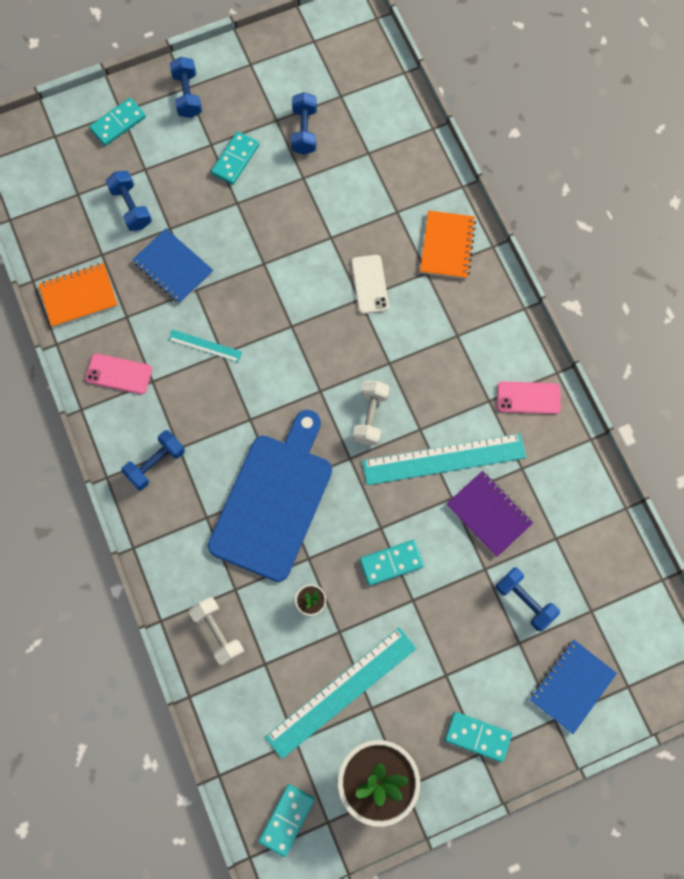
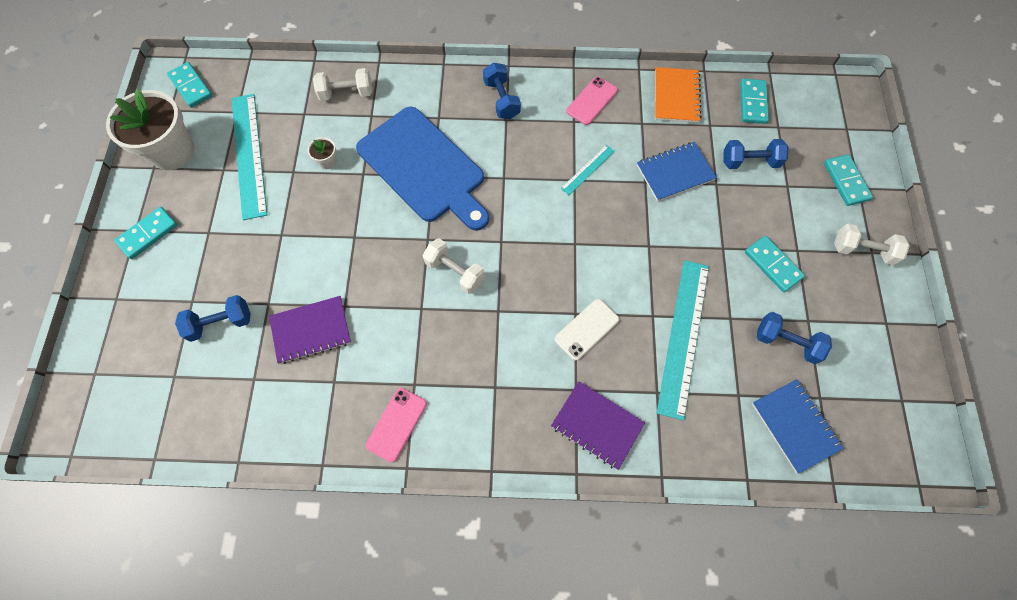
camera: 115 degrees right, 5 degrees down
blue dumbbell [170,57,202,118] -> white dumbbell [834,223,910,265]
white phone [351,255,389,314] -> white phone turned 60 degrees counterclockwise [555,299,619,361]
turquoise domino [360,540,424,586] -> turquoise domino moved to [740,79,769,124]
turquoise ruler [362,433,526,485] -> turquoise ruler moved to [657,260,709,421]
orange notebook [420,210,476,279] -> purple notebook [551,381,645,470]
blue notebook [530,640,617,734] -> blue notebook moved to [752,379,844,474]

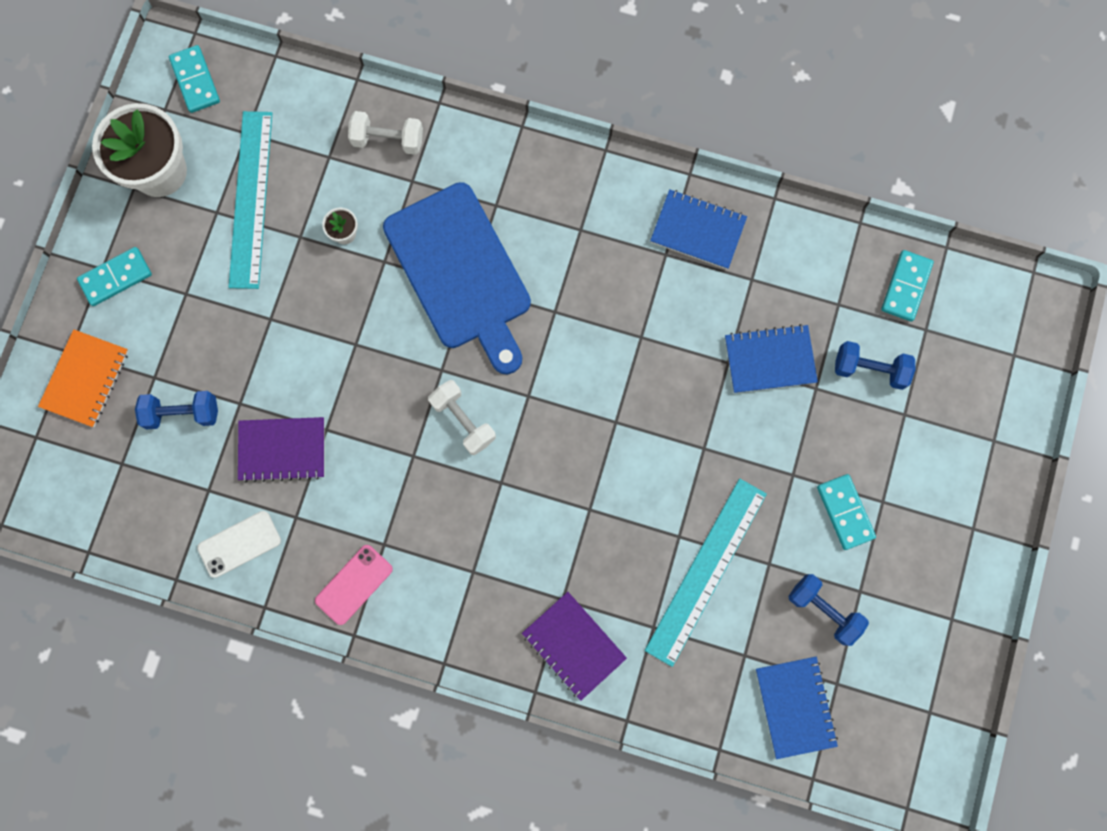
camera: 15 degrees right, 10 degrees up
blue dumbbell [483,63,521,119] -> none
white phone [555,299,619,361] -> white phone moved to [197,511,281,578]
turquoise ruler [561,145,615,195] -> none
pink phone [566,77,618,125] -> blue notebook [650,189,747,269]
orange notebook [655,67,701,123] -> orange notebook moved to [38,329,129,427]
turquoise domino [824,154,873,206] -> none
white dumbbell [834,223,910,265] -> none

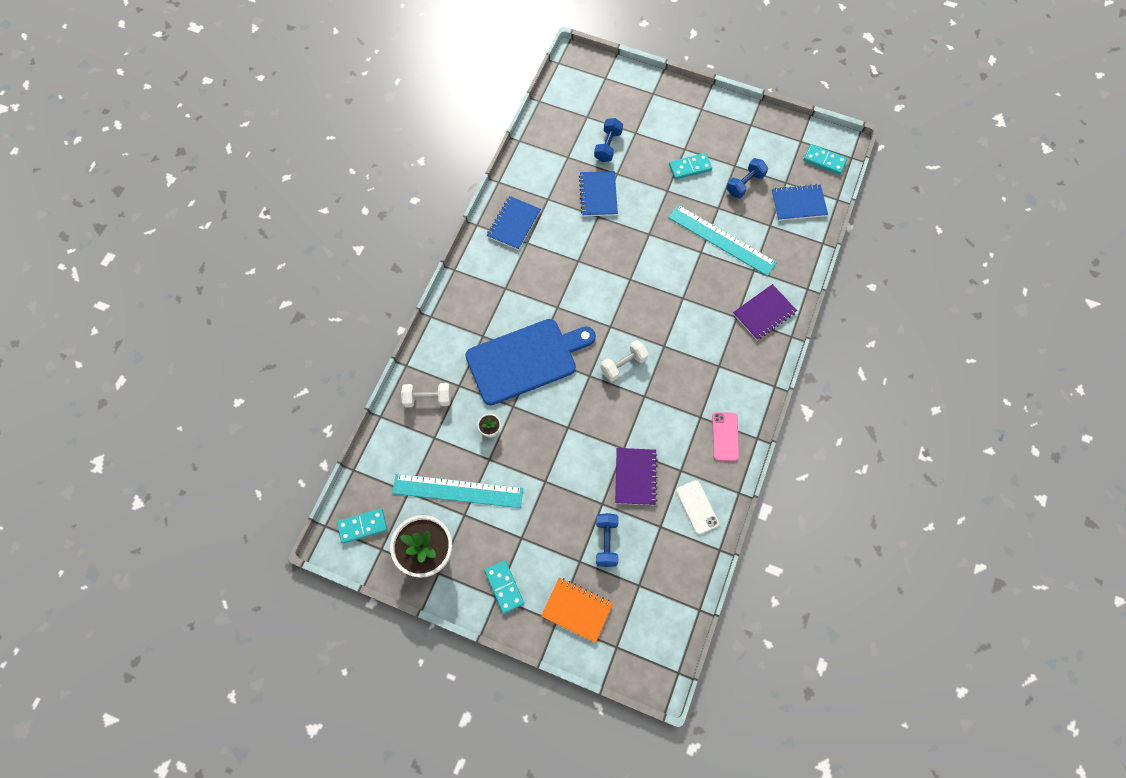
camera: 85 degrees left, 10 degrees down
pink phone [315,545,393,625] -> pink phone turned 45 degrees clockwise [712,412,739,461]
white dumbbell [348,111,423,155] -> white dumbbell turned 75 degrees clockwise [401,383,451,407]
turquoise domino [881,250,934,321] -> turquoise domino moved to [804,144,847,175]

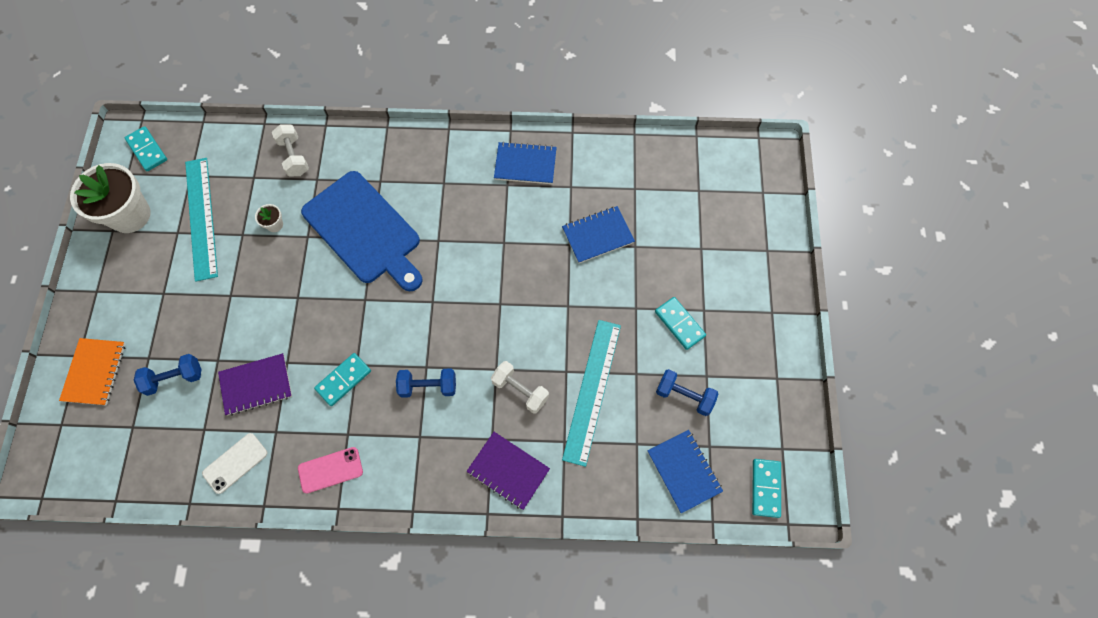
camera: 70 degrees right, 0 degrees up
turquoise domino [484,560,524,614] -> turquoise domino moved to [314,353,371,406]
blue dumbbell [594,118,623,162] -> blue dumbbell moved to [396,369,456,398]
white dumbbell [600,340,649,382] -> white dumbbell moved to [491,361,549,414]

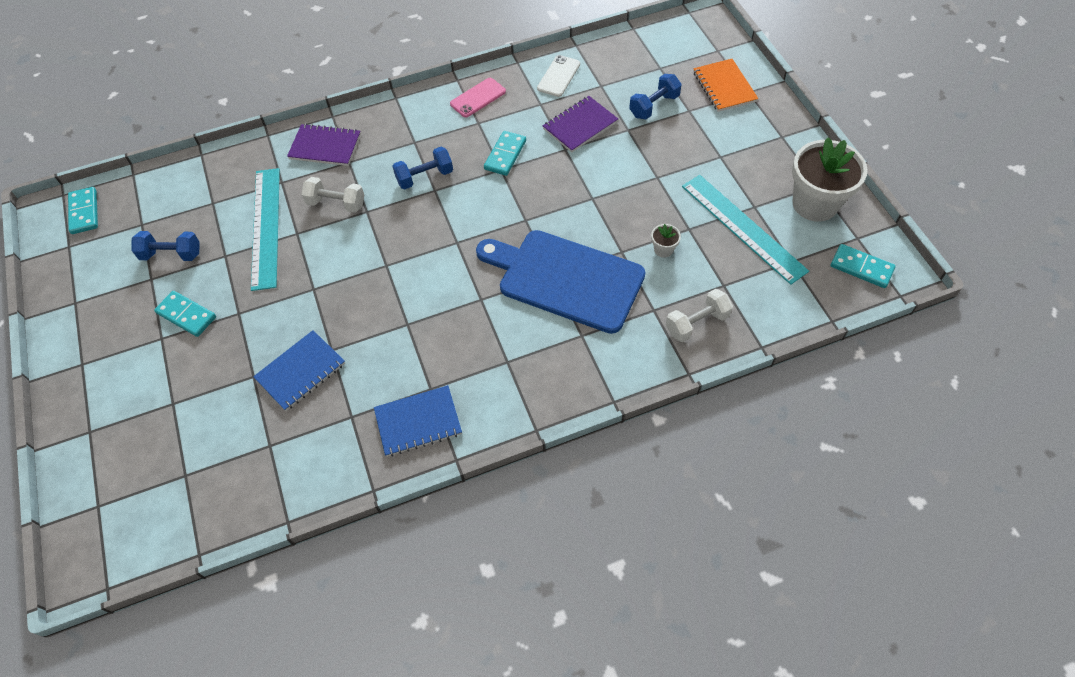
camera: 160 degrees right, 10 degrees down
white dumbbell [272,124,309,176] -> white dumbbell turned 75 degrees counterclockwise [666,289,733,342]
blue notebook [648,430,723,513] -> none

